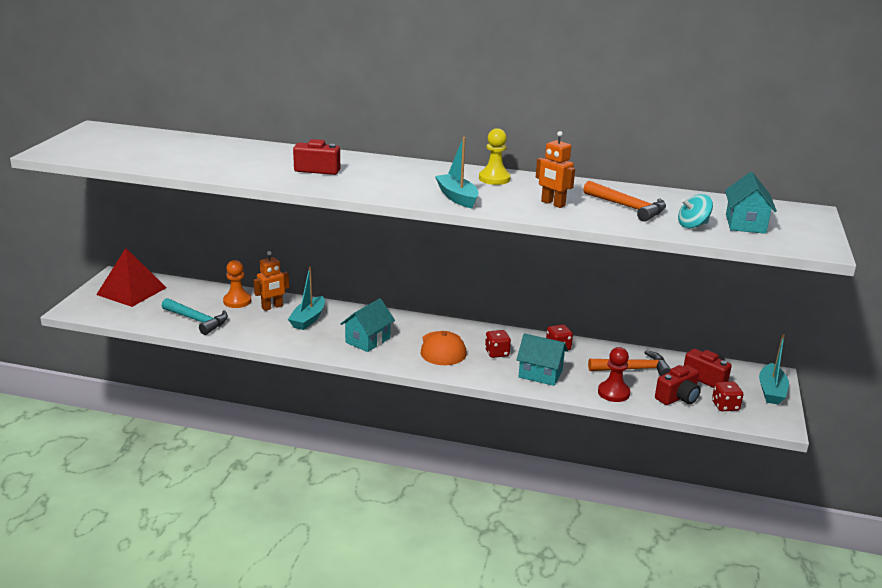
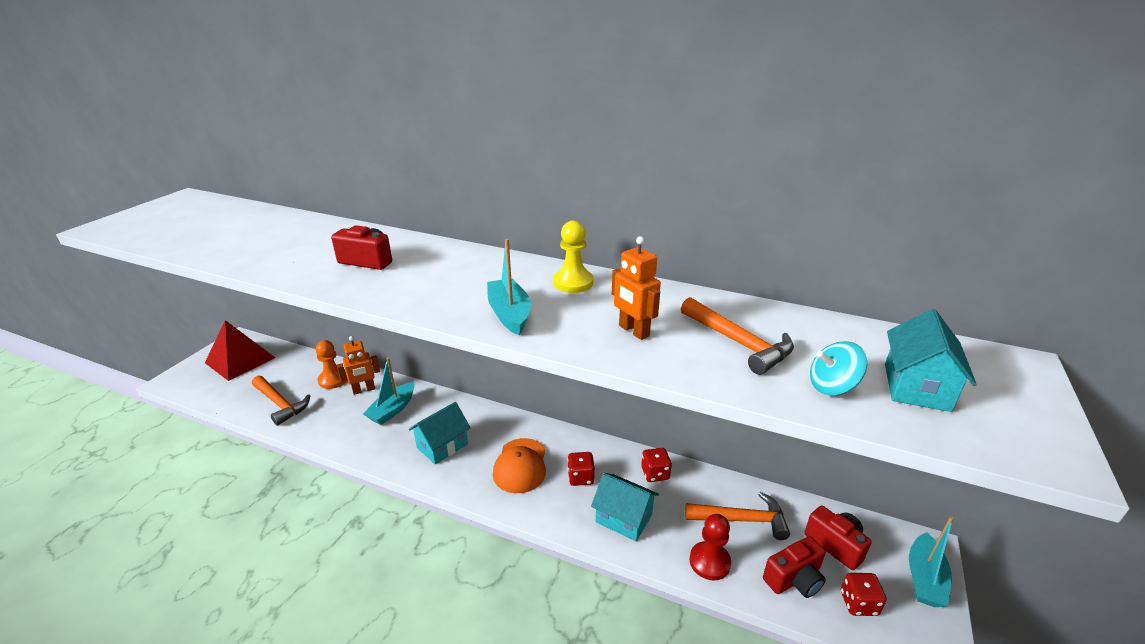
camera: 10 degrees right, 5 degrees up
turquoise hammer [162,298,228,335] -> orange hammer [252,376,310,426]

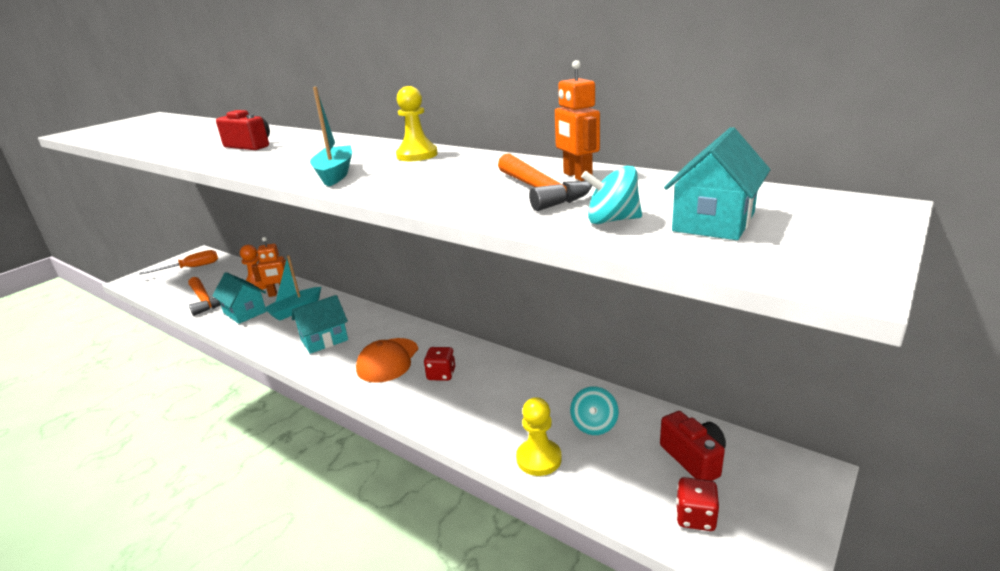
camera: 15 degrees right, 5 degrees down
red pyramid [205,320,275,381] -> orange screwdriver [139,250,218,275]
turquoise house [591,473,659,541] -> turquoise house moved to [212,272,267,324]
orange robot [612,236,661,340] -> orange robot moved to [555,60,600,181]
red dice [641,448,672,482] -> none
orange hammer [685,492,790,540] -> turquoise spinning top [570,386,619,435]
red pawn [690,514,731,581] -> yellow pawn [516,397,562,476]
red camera [763,536,826,598] -> none
turquoise boat [909,516,954,607] -> none

